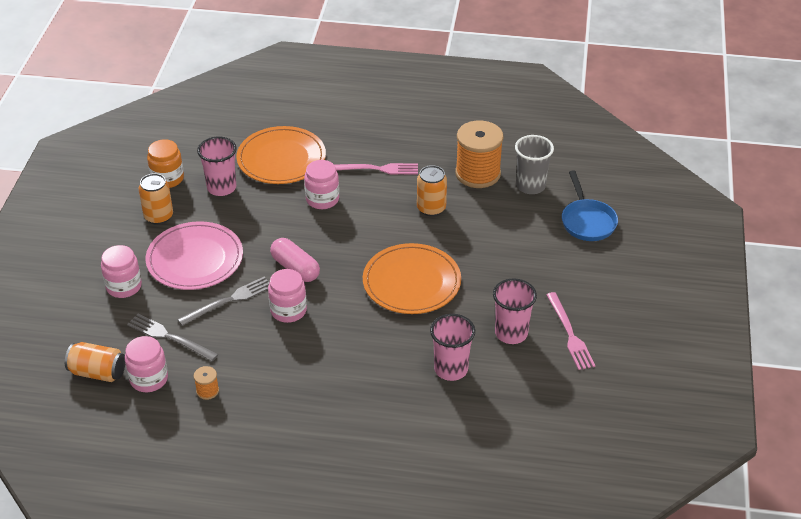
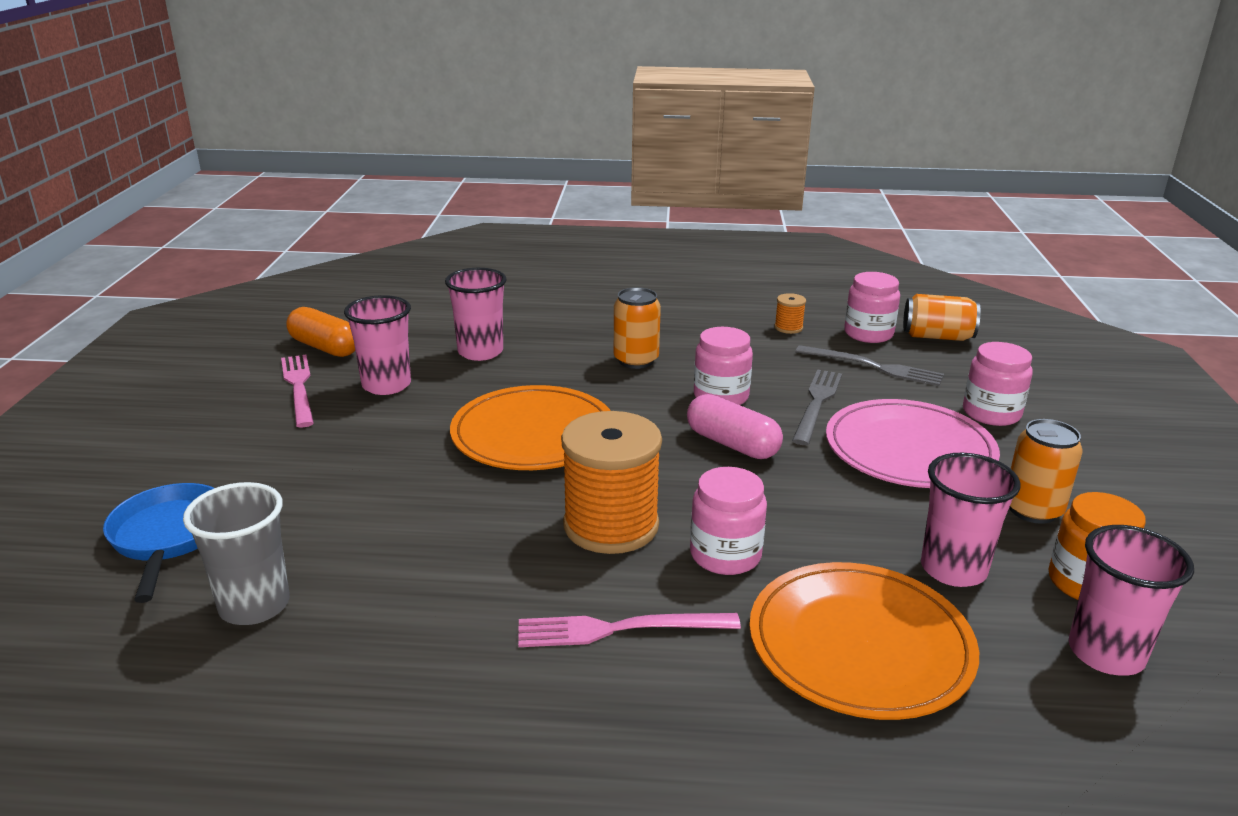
camera: 175 degrees right, 15 degrees down
grey fork [177,277,270,326] -> grey fork turned 150 degrees clockwise [792,369,842,445]
orange can [417,165,447,216] -> orange can moved to [614,287,661,369]
orange spool [455,120,504,188] -> orange spool moved to [561,411,662,554]
none -> orange capsule [286,307,355,357]
none -> pink cup [1069,525,1194,676]

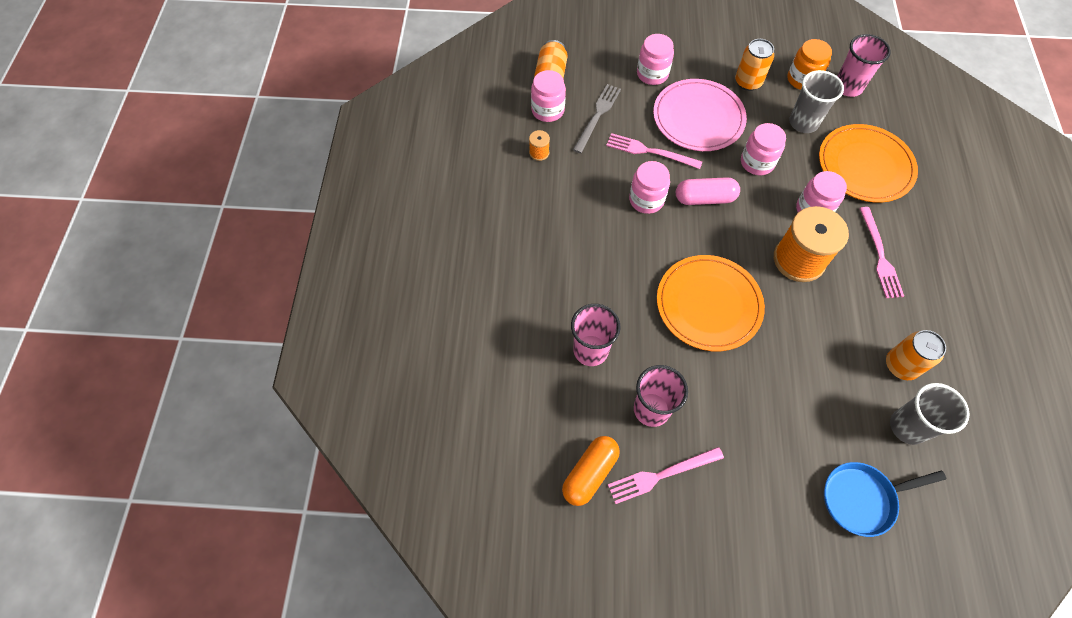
camera: 90 degrees left, 35 degrees up
orange can [614,287,661,369] -> orange can moved to [886,330,946,380]
pink capsule [687,394,783,459] -> pink capsule turned 45 degrees clockwise [676,177,740,205]
grey fork [792,369,842,445] -> pink fork [606,133,702,169]
pink cup [921,453,1021,587] -> grey cup [789,70,844,133]
none -> pink jar [741,123,786,175]

